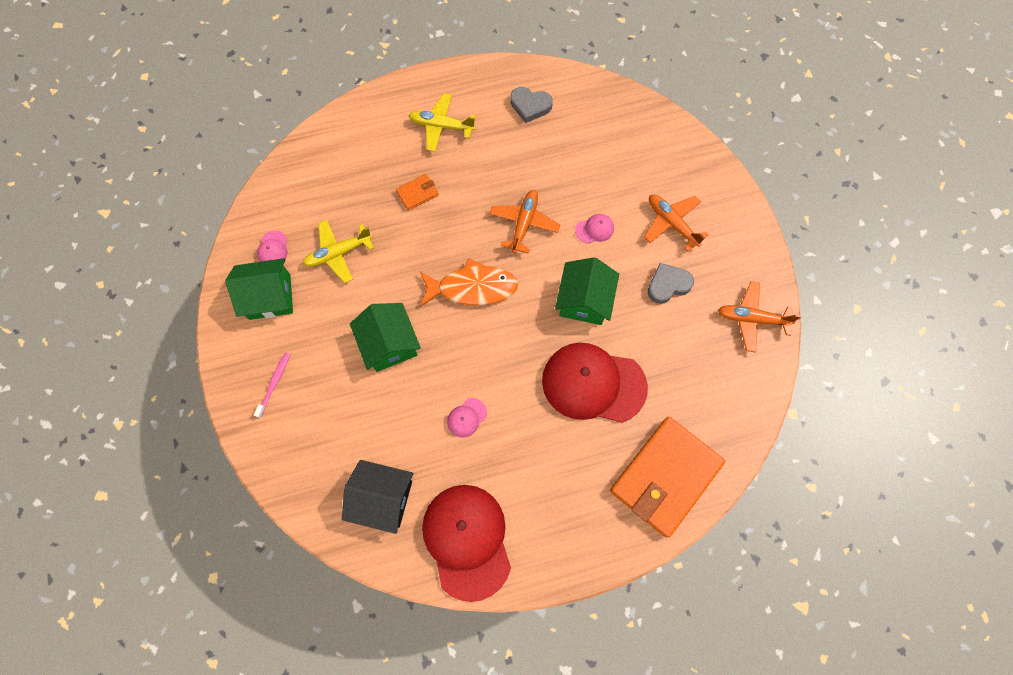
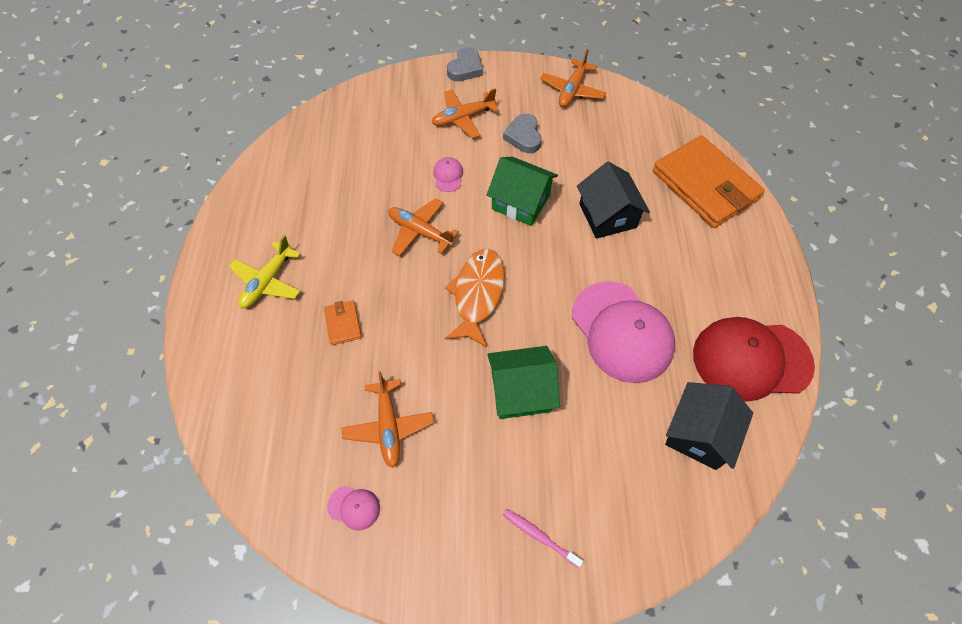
camera: 75 degrees left, 10 degrees down
green house [225,258,293,320] -> none
yellow plane [303,220,374,283] -> orange plane [342,372,434,468]
pink cap [447,398,487,438] -> pink cap [572,281,675,383], size x2.48
grey heart [510,87,553,123] -> grey heart moved to [447,47,483,81]
red cap [542,343,648,423] -> black house [577,162,650,239]

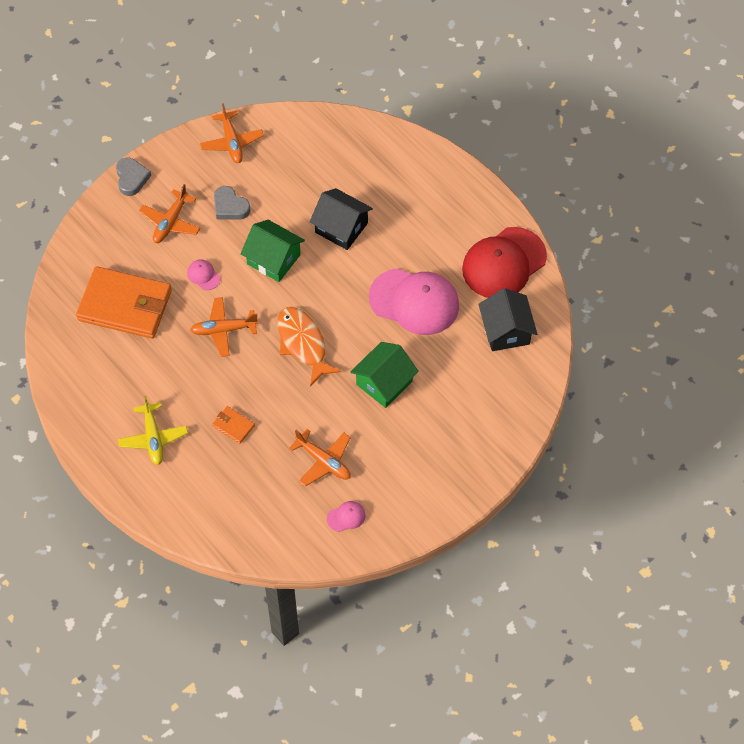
camera: 40 degrees left, 0 degrees up
green house [487,157,558,226] -> green house turned 45 degrees clockwise [241,220,305,282]
pink toothbrush [502,509,583,568] -> none
orange wallet [653,135,765,228] -> orange wallet moved to [76,266,172,338]

